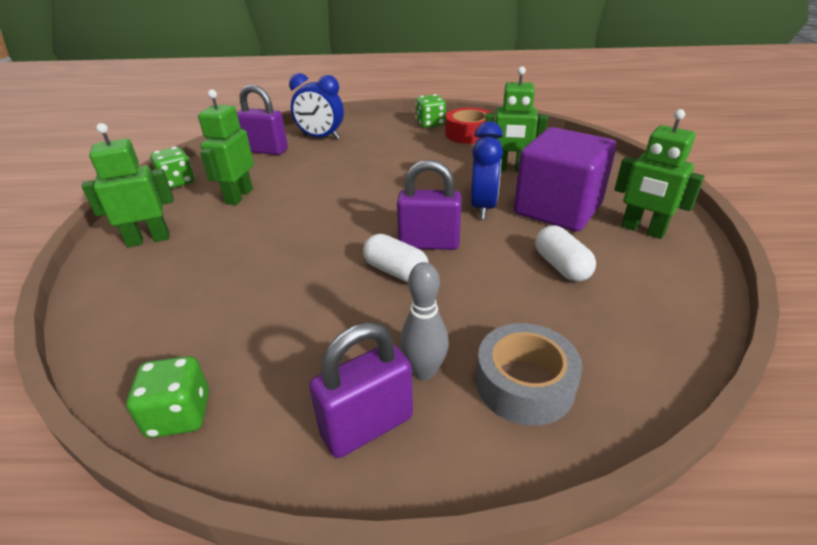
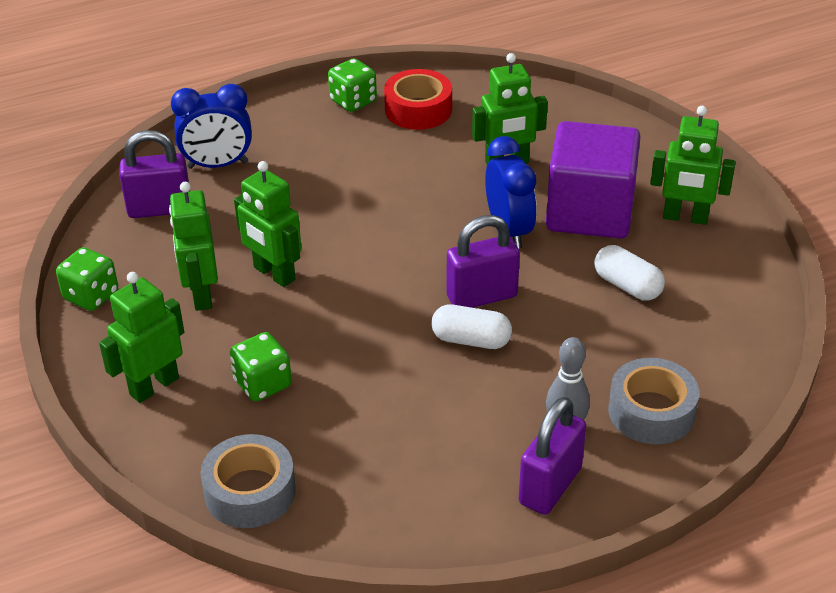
camera: 25 degrees left, 5 degrees up
green dice [126,356,209,438] -> green dice moved to [230,332,292,401]
none -> grey tape [200,434,296,528]
none -> green robot [234,161,301,287]

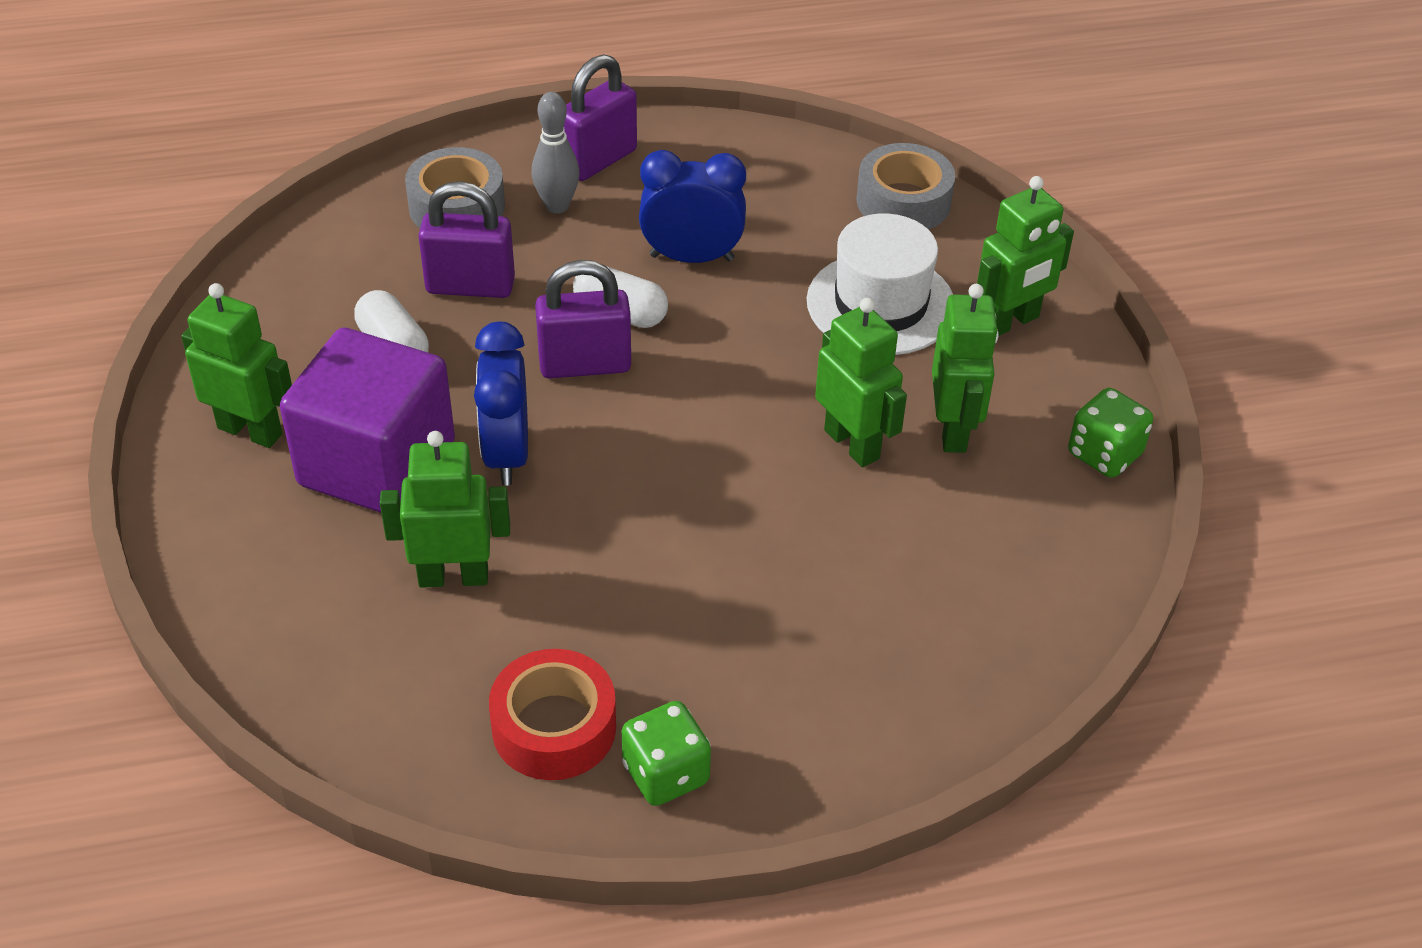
camera: 170 degrees left, 5 degrees up
purple padlock [119,130,189,218] -> purple padlock moved to [418,181,515,298]
blue clock [171,84,252,169] -> blue clock moved to [639,150,746,263]
green dice [230,332,292,401] -> white hat [807,214,953,355]

